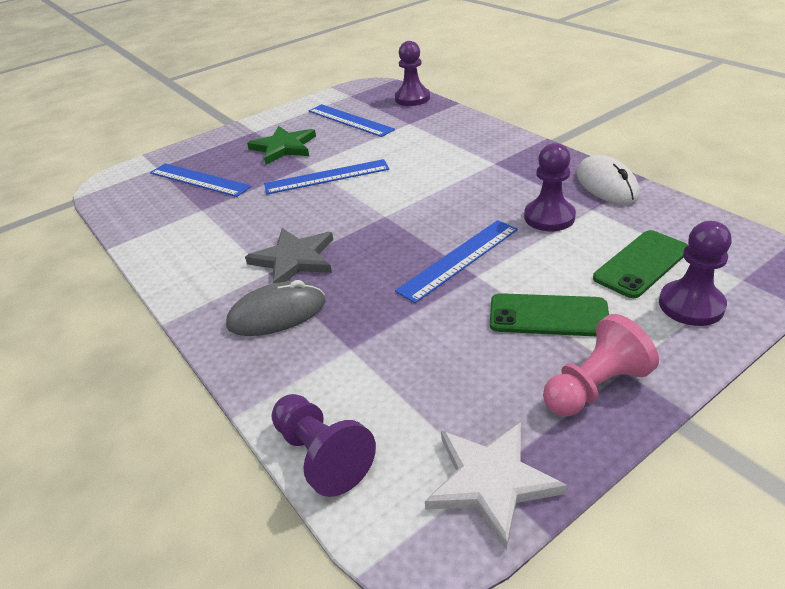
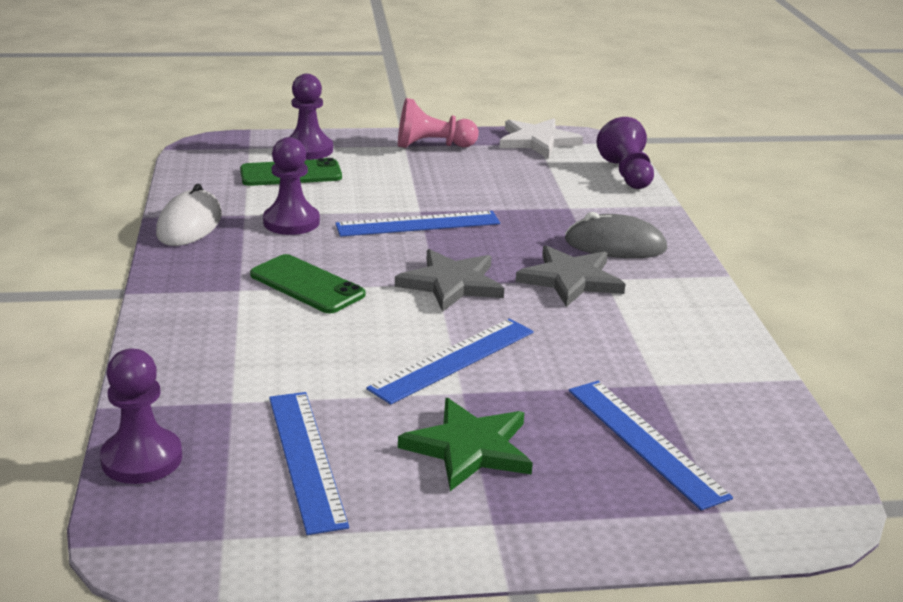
camera: 155 degrees left, 10 degrees down
blue ruler [264,159,389,195] -> blue ruler turned 60 degrees counterclockwise [367,318,534,404]
green phone [490,293,609,336] -> green phone moved to [250,254,365,313]
none -> grey star [395,249,504,312]

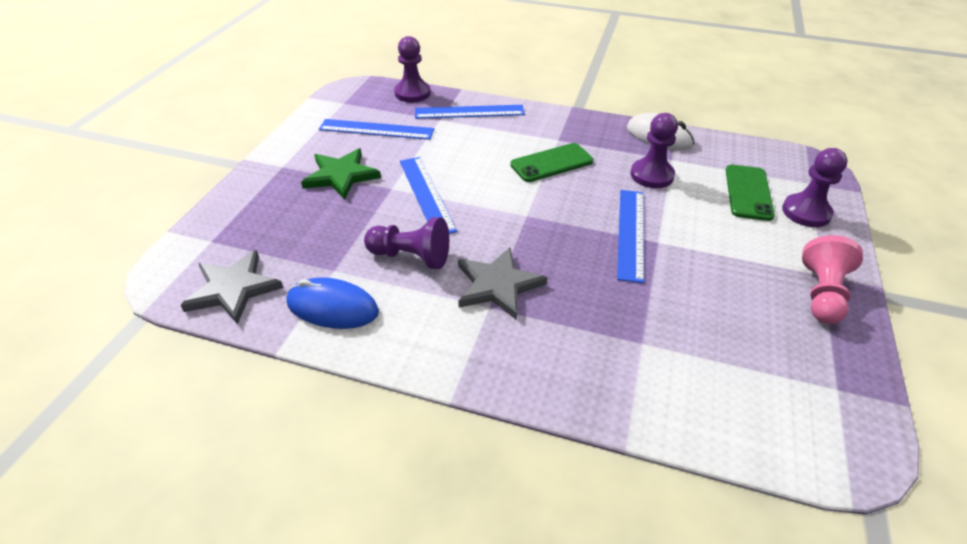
camera: 115 degrees right, 15 degrees up
grey star [395,249,504,312] -> grey star moved to [180,250,283,324]
white star [500,118,583,159] -> none
grey mouse [565,212,667,258] -> none
blue ruler [569,381,733,510] -> blue ruler moved to [415,105,525,119]
purple pawn [596,117,654,189] -> purple pawn moved to [364,217,449,269]
none -> blue mouse [287,277,379,329]

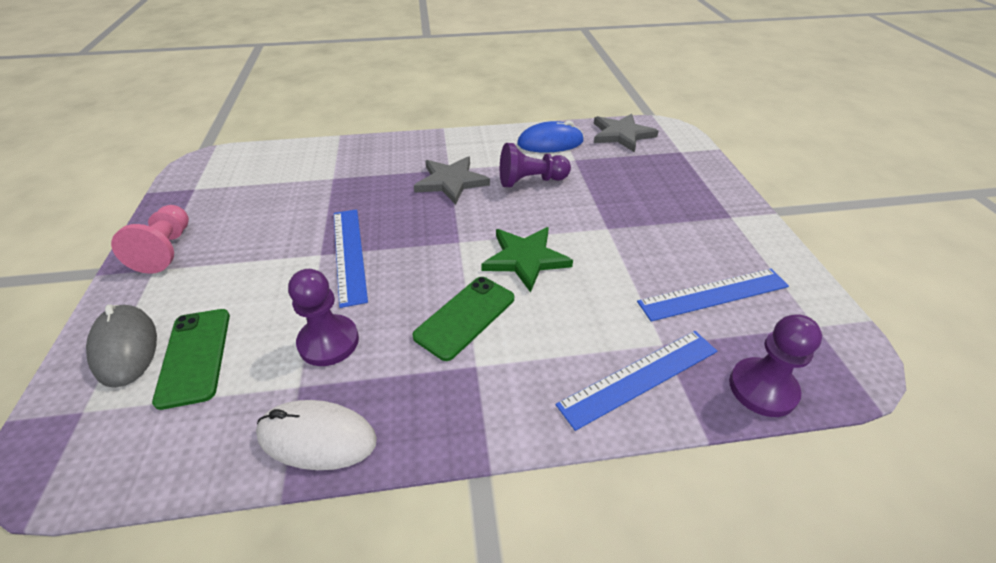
camera: 155 degrees right, 0 degrees up
green star [301,148,381,200] -> green star moved to [481,227,573,293]
blue ruler [400,157,457,234] -> none
purple pawn [782,148,848,227] -> grey mouse [86,304,157,388]

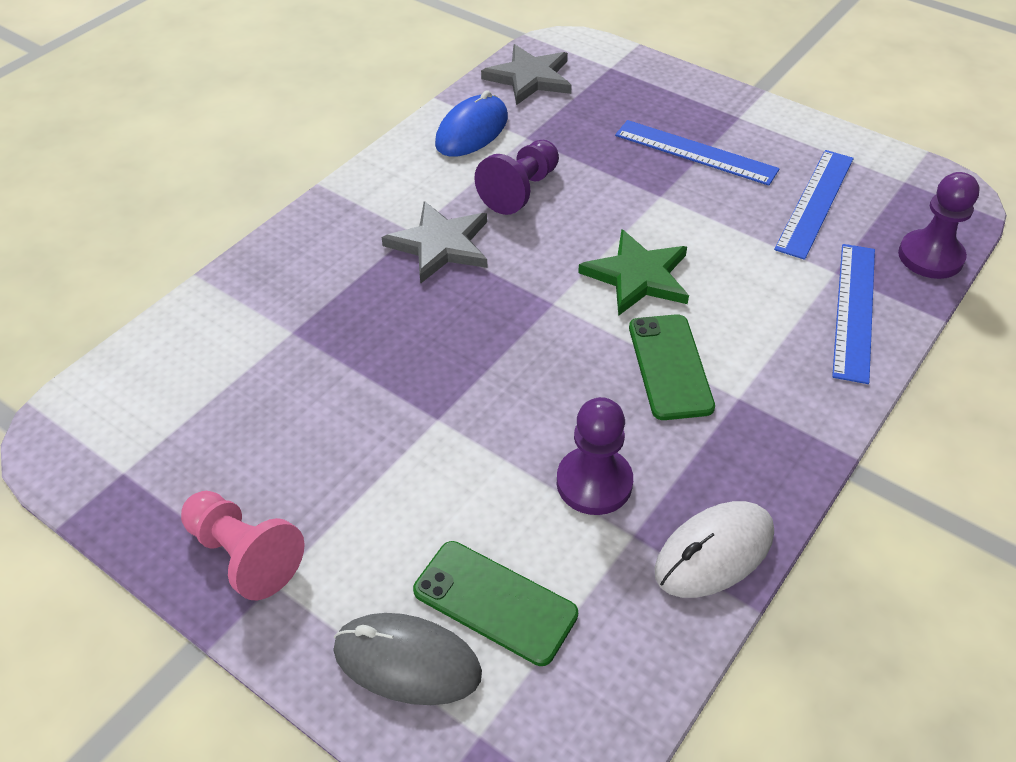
camera: 45 degrees left, 5 degrees up
blue ruler [334,209,368,308] -> blue ruler moved to [615,120,780,186]

